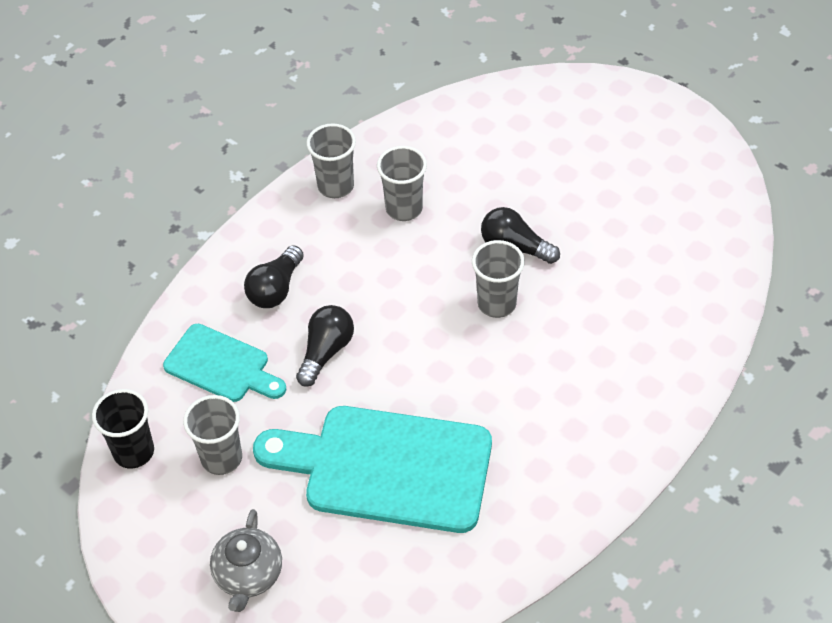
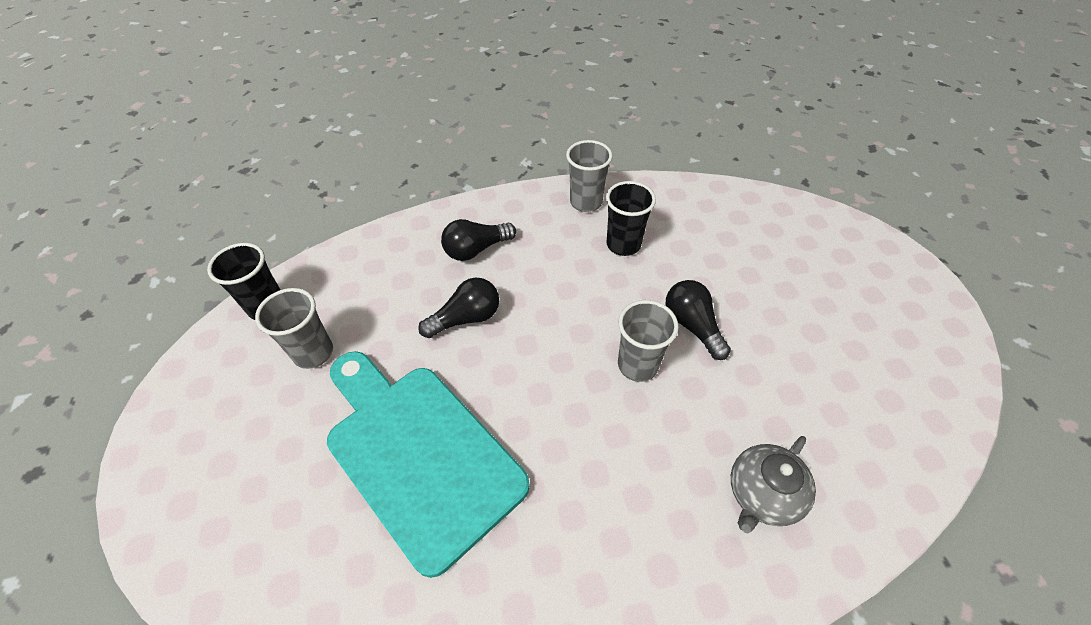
camera: 35 degrees right, 0 degrees up
turquoise cutting board [163,324,286,402] -> none
grey teapot [210,509,282,612] -> grey teapot moved to [731,436,816,533]
grey cup [377,146,427,221] -> black cup [606,181,656,256]

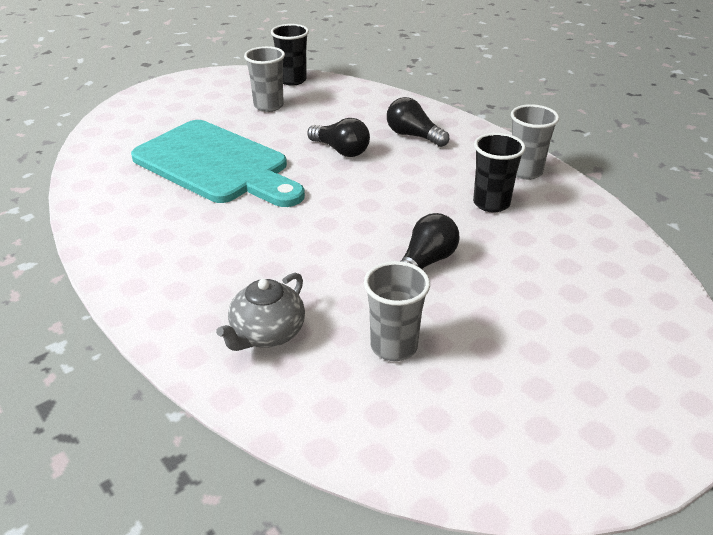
camera: 65 degrees right, 15 degrees down
turquoise cutting board [327,351,530,578] -> turquoise cutting board turned 105 degrees clockwise [131,120,305,207]
grey cup [618,300,679,382] -> grey cup moved to [364,261,430,361]
grey teapot [731,436,816,533] -> grey teapot turned 75 degrees counterclockwise [216,273,305,351]

